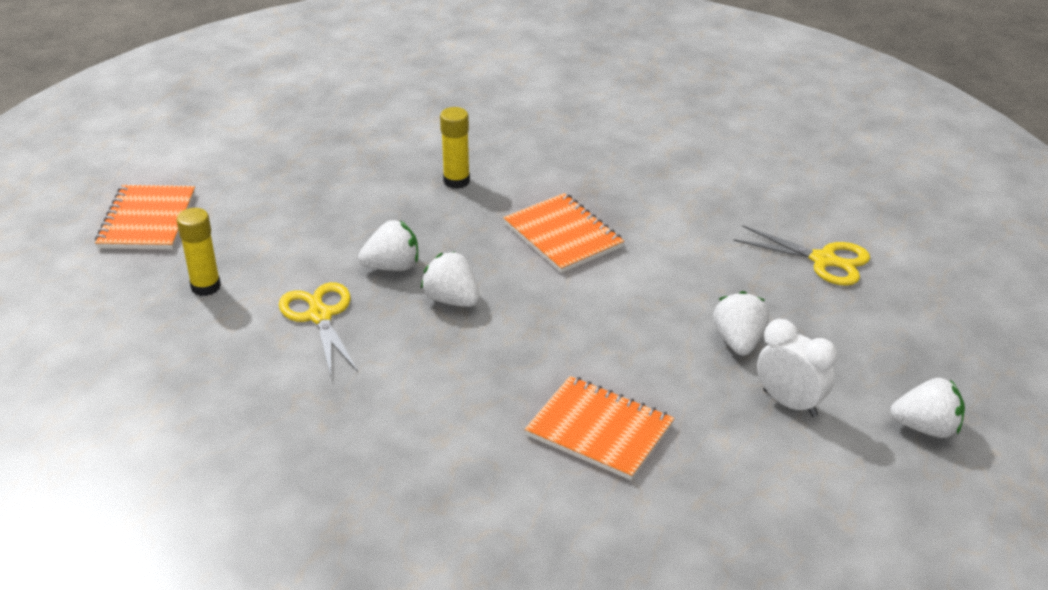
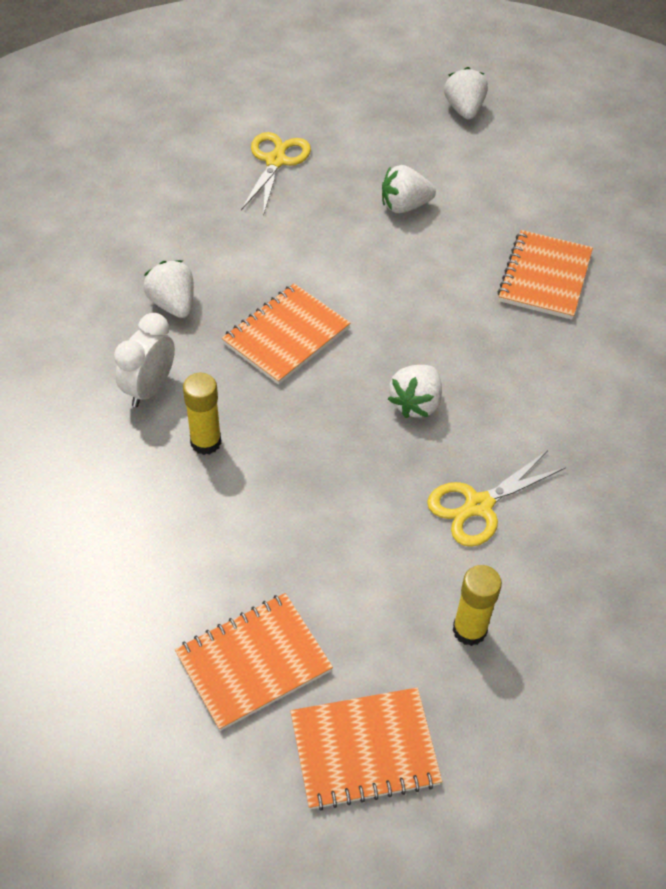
camera: 105 degrees left, 15 degrees up
white strawberry [358,220,418,271] -> white strawberry moved to [143,260,194,318]
white clock [757,319,837,417] -> white clock moved to [114,313,175,407]
none -> orange notebook [175,593,333,731]

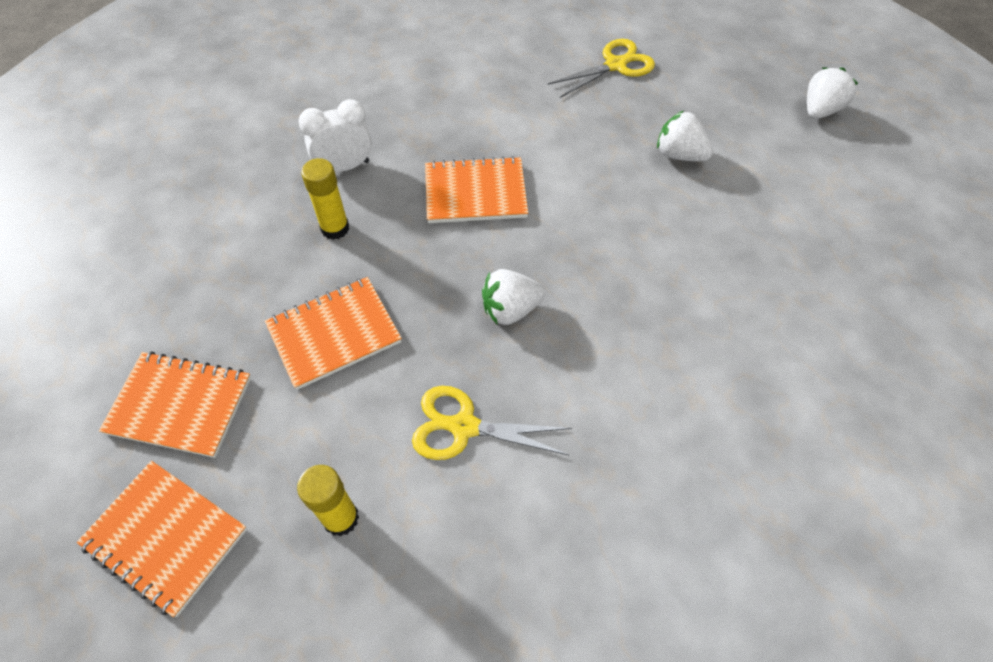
camera: 45 degrees right, 5 degrees up
white strawberry [143,260,194,318] -> none
orange notebook [497,230,593,320] -> orange notebook moved to [265,277,402,390]

